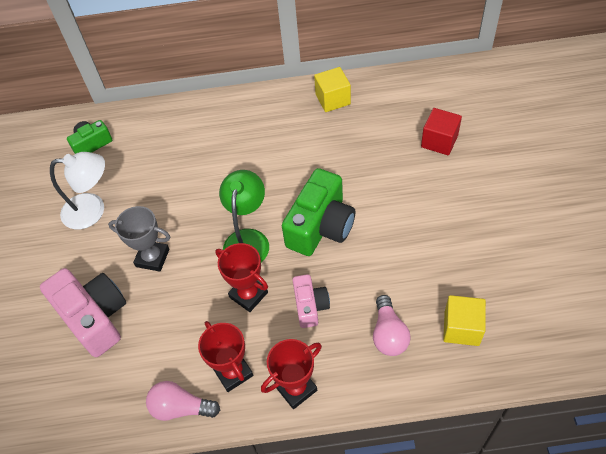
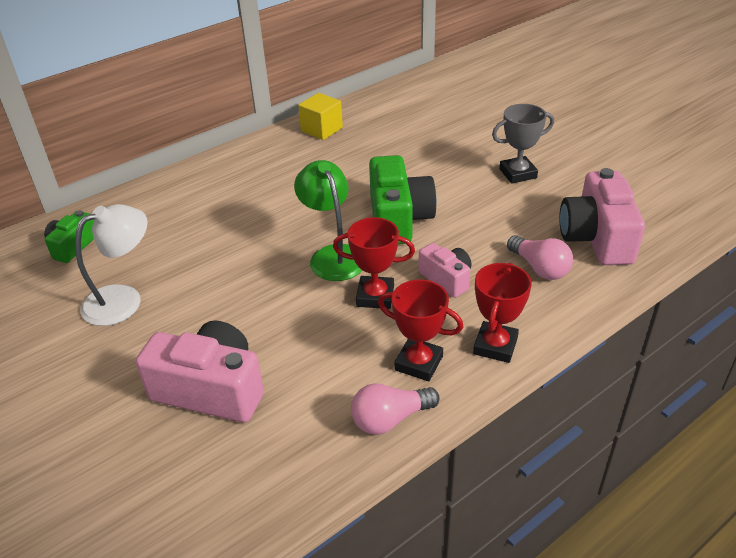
camera: 35 degrees left, 15 degrees down
grey trophy [108,206,170,272] -> grey trophy moved to [492,104,554,184]
red cube [421,108,462,155] -> none
yellow cube [443,295,486,346] -> pink camera [559,168,645,265]

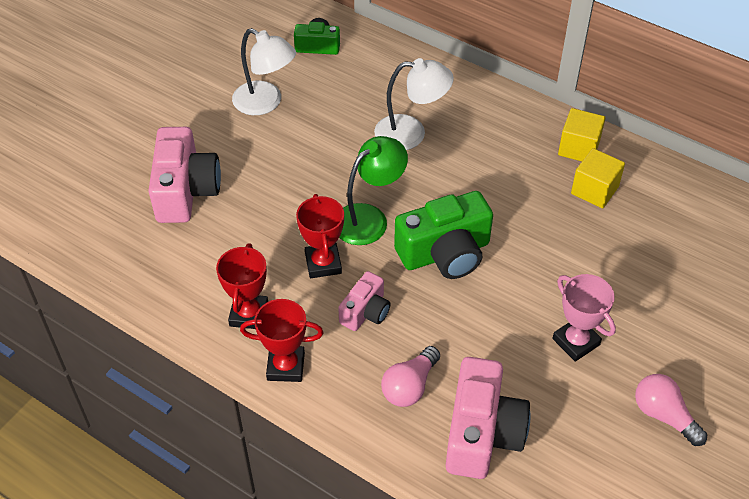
camera: 70 degrees right, 10 degrees up
pink light bulb [351,383,440,435] -> pink light bulb moved to [635,374,707,446]
grey trophy [492,104,554,184] -> pink trophy [552,274,616,362]
pink camera [559,168,645,265] -> pink camera turned 120 degrees clockwise [446,357,530,479]
none -> white lamp [374,58,454,150]
none -> yellow cube [571,148,625,208]

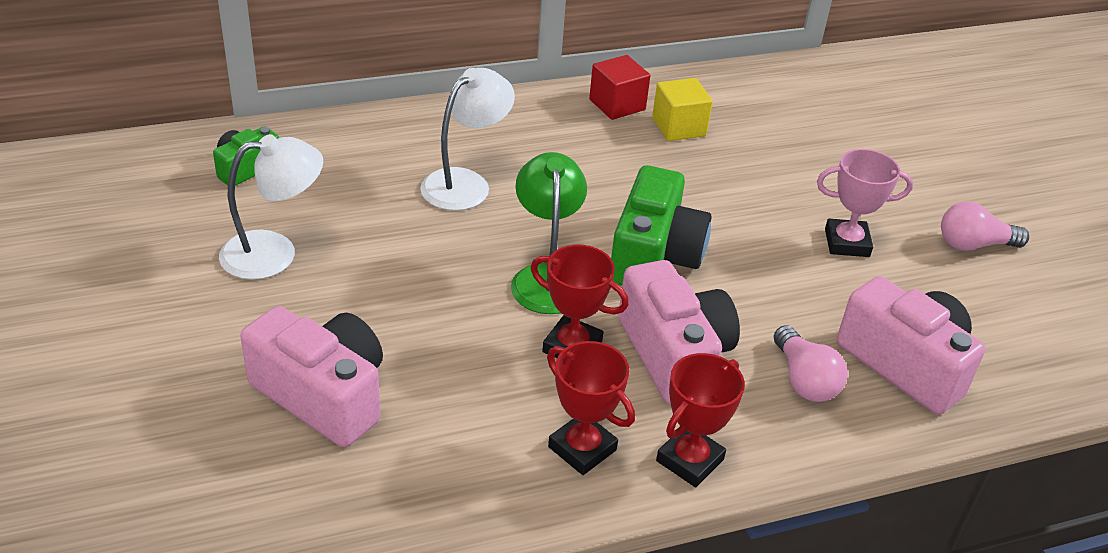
camera: 55 degrees left, 10 degrees down
pink camera [338,271,390,331] -> pink camera [618,260,740,404], size x1.78
yellow cube [558,108,605,161] -> red cube [589,55,650,120]

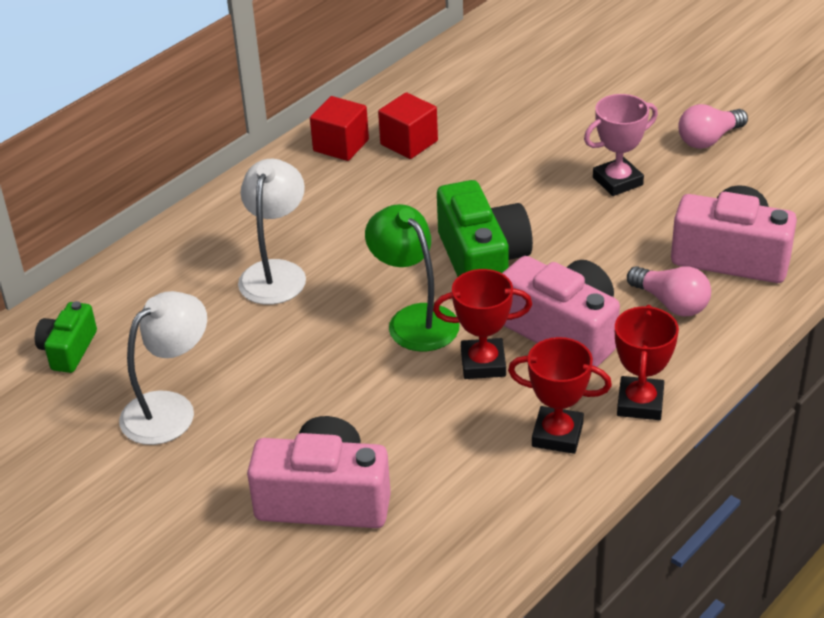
camera: 25 degrees left, 0 degrees up
yellow cube [652,78,713,141] -> red cube [378,92,438,159]

